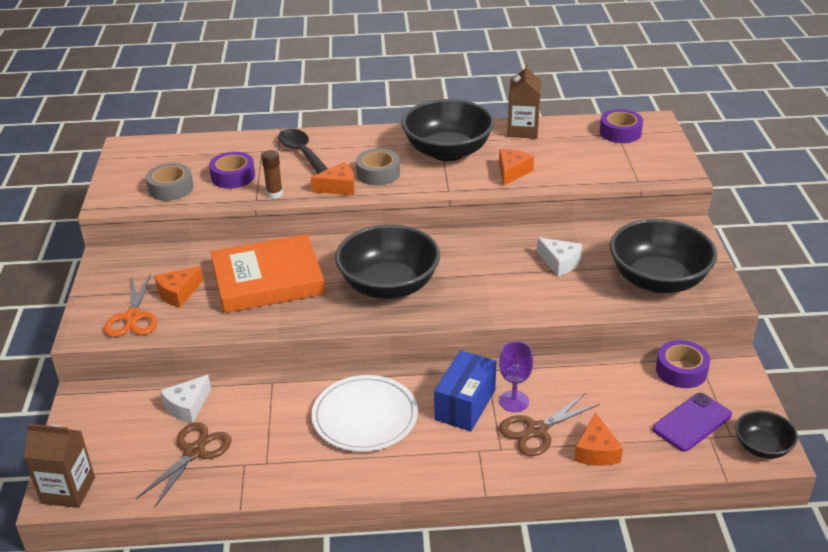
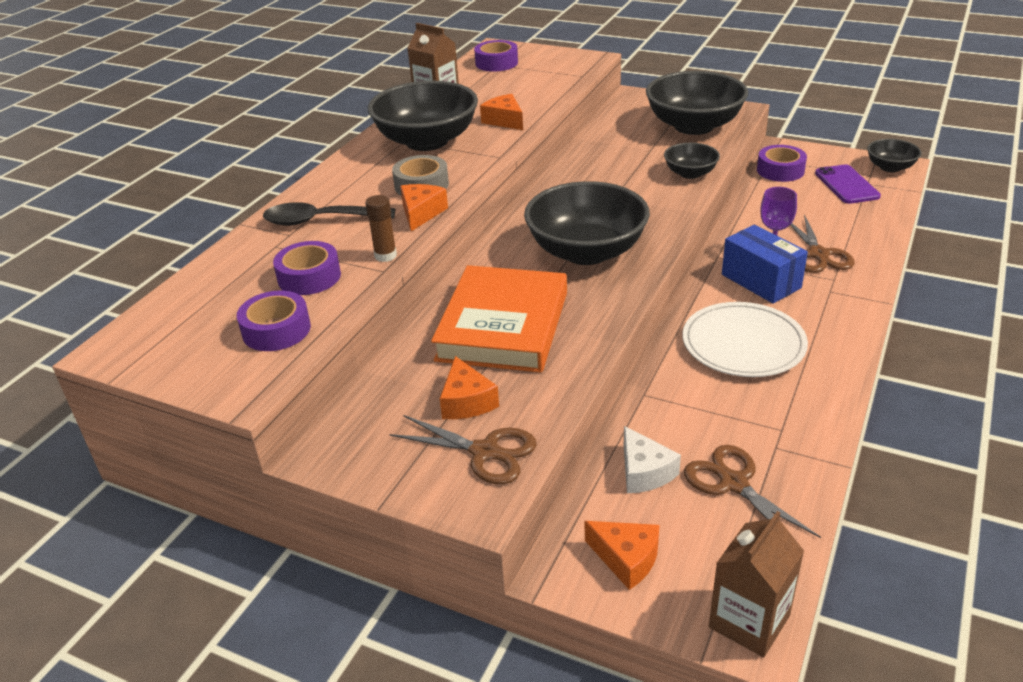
camera: 60 degrees left, 0 degrees up
orange scissors [104,273,157,337] -> brown scissors [389,415,537,484]
grey tape [146,163,193,201] -> purple tape [237,290,311,351]
white cheese [537,237,582,276] -> none
orange cheese [574,413,623,466] -> orange cheese moved to [585,521,660,590]
none -> black bowl [664,143,720,179]

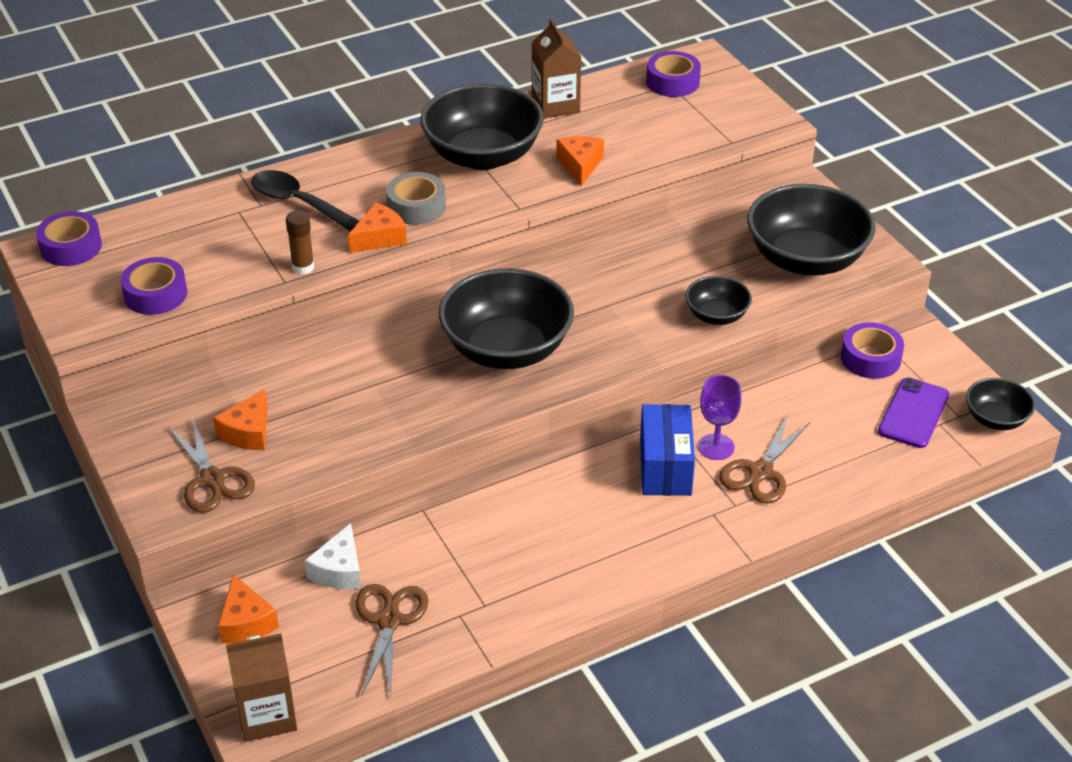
camera: 35 degrees right, 5 degrees up
purple tape [273,241,341,295] -> purple tape moved to [36,211,102,266]
orange book [431,265,567,373] -> none
white plate [683,302,808,377] -> none

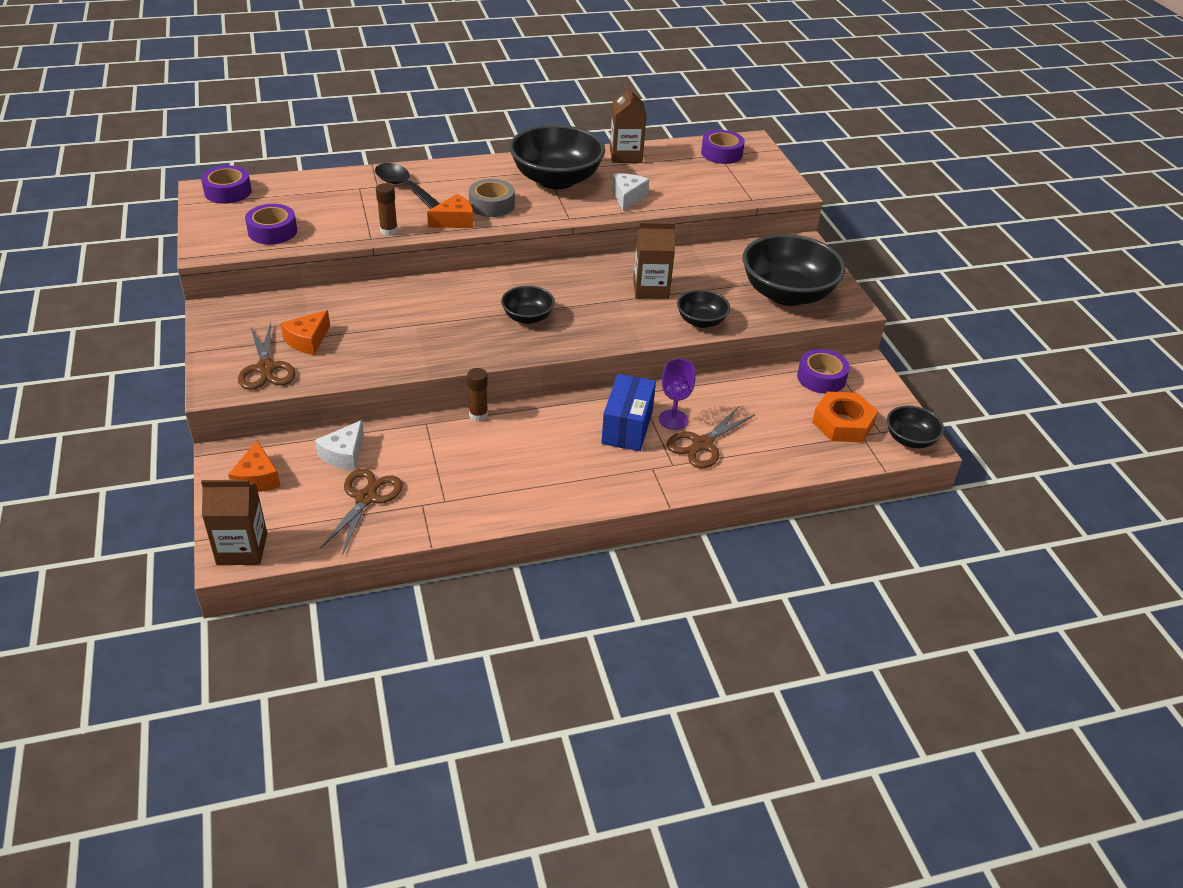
camera: 10 degrees right, 0 degrees up
black bowl [439,268,574,369] -> black bowl [501,286,555,324], size x0.50
orange cheese [556,136,604,186] -> white cheese [612,173,649,211]
purple phone [878,378,949,448] -> orange nut [812,392,878,442]
none -> brown glue stick [467,368,488,422]
none -> brown carton [633,222,675,299]

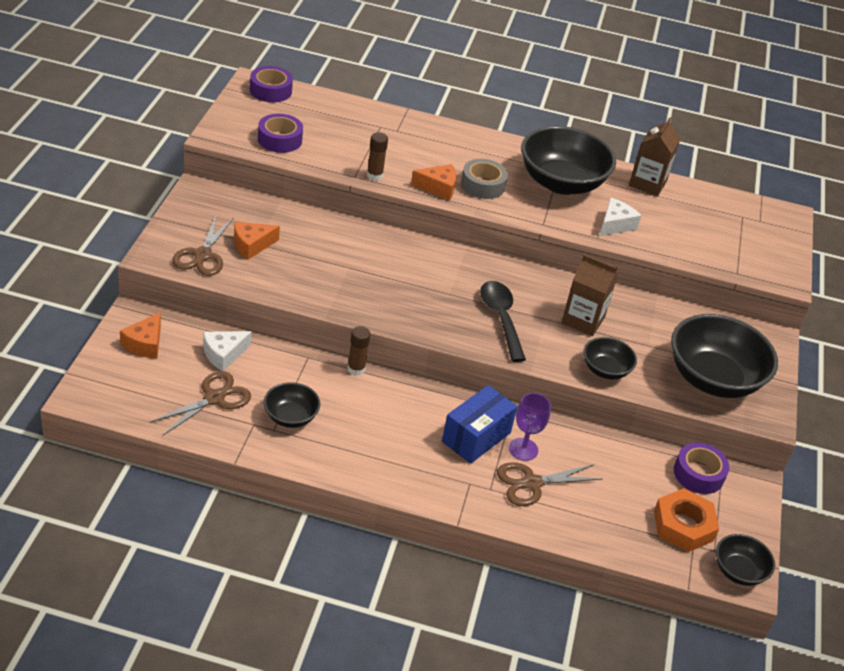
camera: 25 degrees right, 0 degrees up
brown carton [201,480,267,565] -> none
black spoon [375,163,440,209] -> black spoon moved to [480,281,526,362]
black bowl [501,286,555,324] -> black bowl moved to [264,382,321,428]
purple tape [701,130,745,164] -> none

